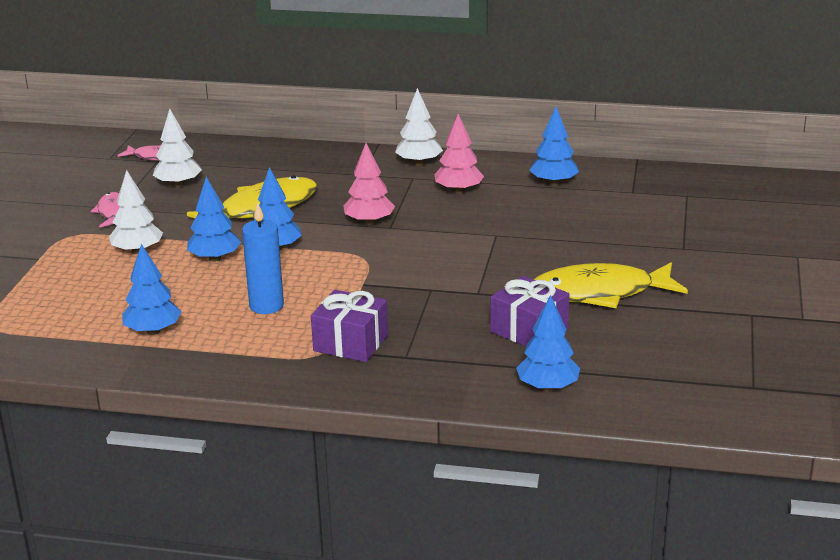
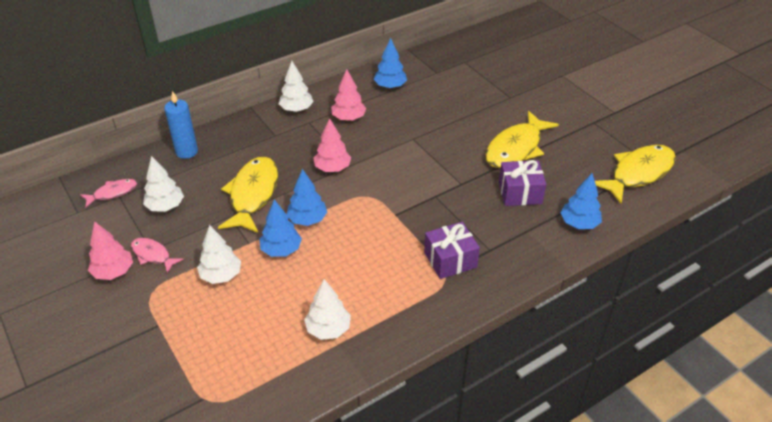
camera: 45 degrees left, 15 degrees up
blue tree [122,244,181,335] -> white tree [304,279,351,340]
blue candle [242,202,284,314] -> blue candle moved to [164,91,198,159]
none -> pink tree [88,221,133,280]
none -> yellow fish [595,145,676,204]

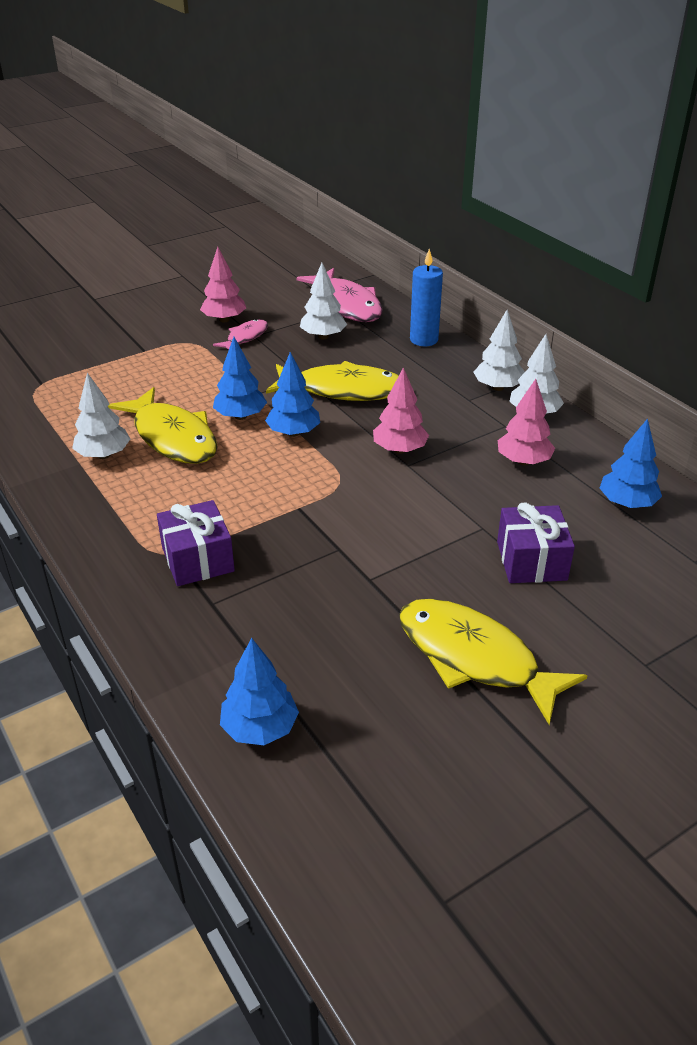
camera: 90 degrees right, 5 degrees down
pink fish [80,179,137,208] -> pink fish [297,268,383,322], size x1.90
white tree [197,225,241,284] -> white tree moved to [473,310,525,391]
purple gift [499,160,546,206] -> purple gift moved to [497,503,575,583]
yellow fish [595,145,676,204] -> yellow fish moved to [108,387,218,464]

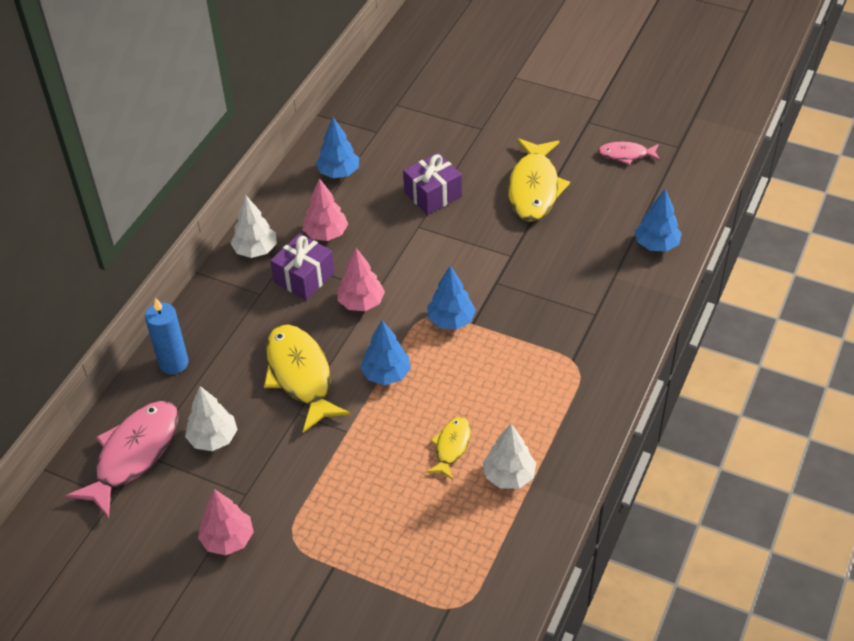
camera: 120 degrees left, 10 degrees up
yellow fish [108,387,218,464] -> yellow fish [426,417,471,480], size x0.53
purple gift [157,500,235,586] -> purple gift moved to [270,233,335,300]
pink fish [213,319,268,350] -> pink fish moved to [598,142,660,165]
blue tree [213,337,267,420] -> blue tree moved to [427,266,476,330]
white tree [473,310,525,391] -> none

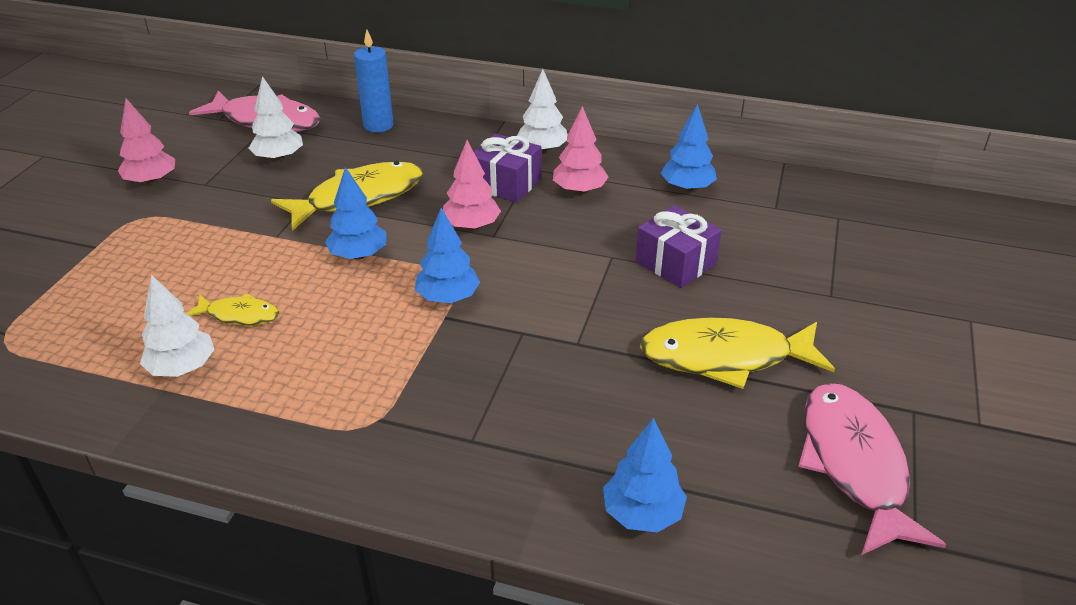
camera: 80 degrees right, 10 degrees down
pink fish [598,142,660,165] -> pink fish [798,383,946,555], size x1.90

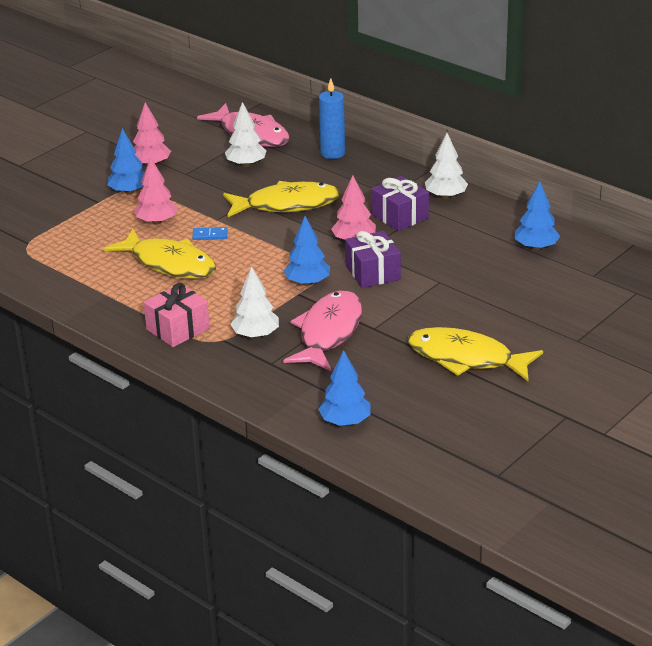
camera: 25 degrees right, 5 degrees down
white tree [140,275,215,377] -> white tree moved to [230,266,279,339]
yellow fish [186,293,279,326] -> yellow fish [104,229,216,279], size x1.90
blue tree [325,167,387,260] -> blue tree moved to [107,128,145,194]
pink tree [553,106,608,194] -> pink tree moved to [134,157,178,225]
purple gift [635,205,722,288] -> purple gift moved to [345,231,401,288]
pink fish [798,383,946,555] -> pink fish moved to [283,290,362,371]
none -> pink gift [143,283,210,347]
none -> blue domino [192,227,228,240]

